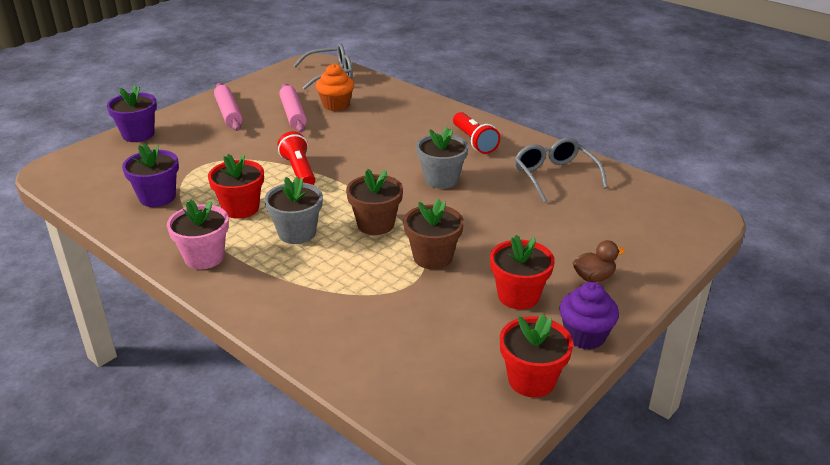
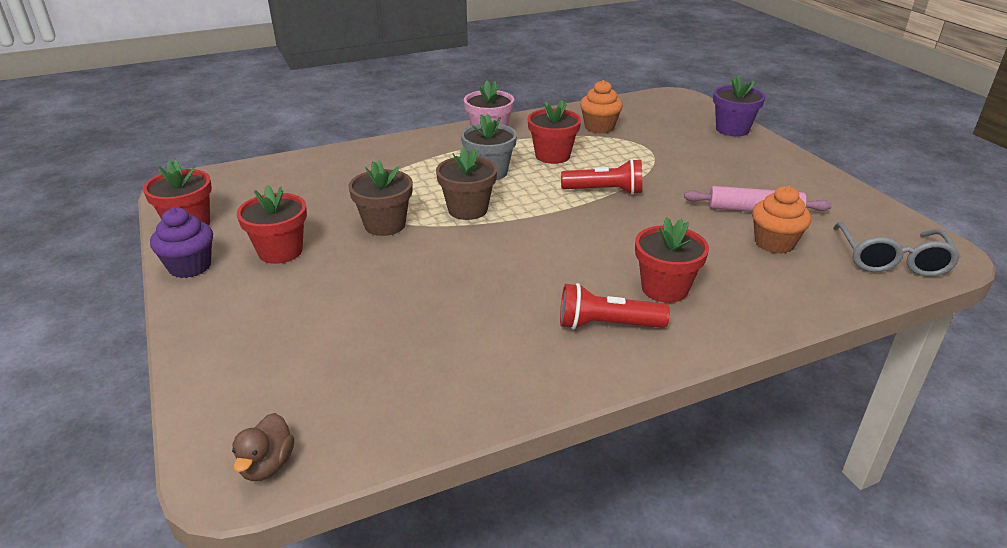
camera: 115 degrees right, 0 degrees up
purple flower pot [122,143,179,207] -> orange cupcake [580,80,623,134]
pink rolling pin [214,83,243,131] -> none
grey flower pot [416,127,468,189] -> none
grey glasses [515,138,608,203] -> none
brown duck [573,240,625,282] -> brown duck moved to [232,413,294,481]
none -> red flower pot [635,217,709,303]

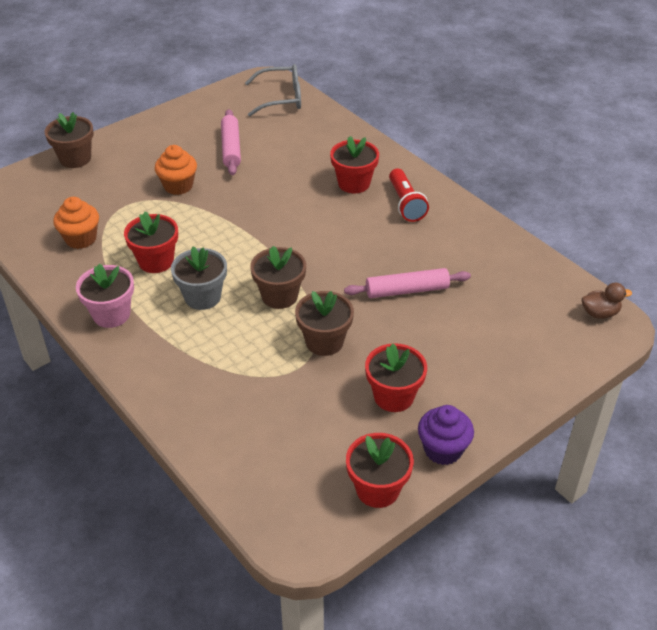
camera: 105 degrees left, 10 degrees up
red flashlight [561,159,642,195] -> none
purple flower pot [713,76,765,136] -> brown flower pot [45,112,94,168]
orange cupcake [752,186,811,254] -> orange cupcake moved to [155,145,197,195]
none -> pink rolling pin [344,268,471,298]

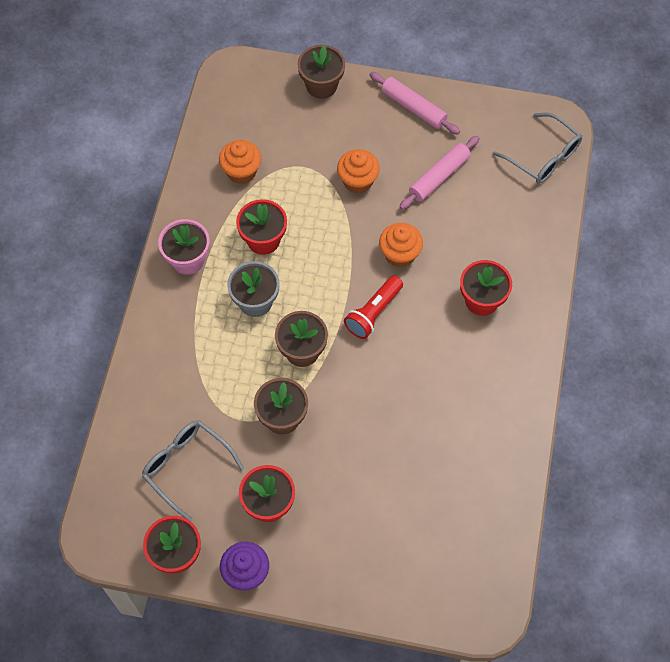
camera: 50 degrees right, 20 degrees up
pink rolling pin [344,268,471,298] -> pink rolling pin moved to [369,72,460,134]
red flashlight [389,169,429,222] -> red flashlight moved to [344,275,403,339]
brown duck [582,283,632,319] -> none
none -> grey glasses [142,420,244,521]
none -> orange cupcake [379,223,423,268]

